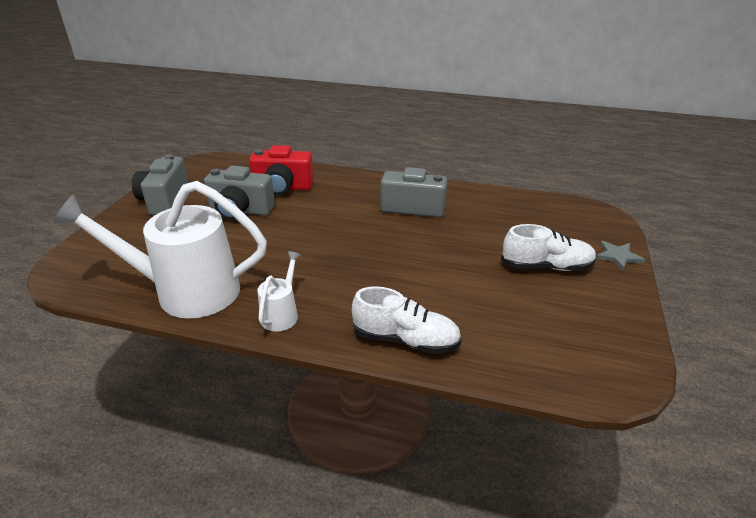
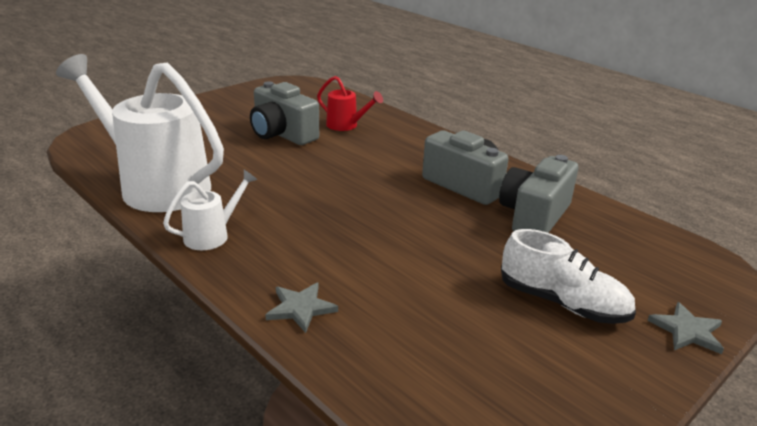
camera: 30 degrees right, 5 degrees down
grey camera [132,154,189,215] -> grey camera moved to [499,155,578,233]
red camera [249,145,314,195] -> red watering can [317,76,383,131]
white shoe [352,286,462,354] -> grey star [265,282,338,333]

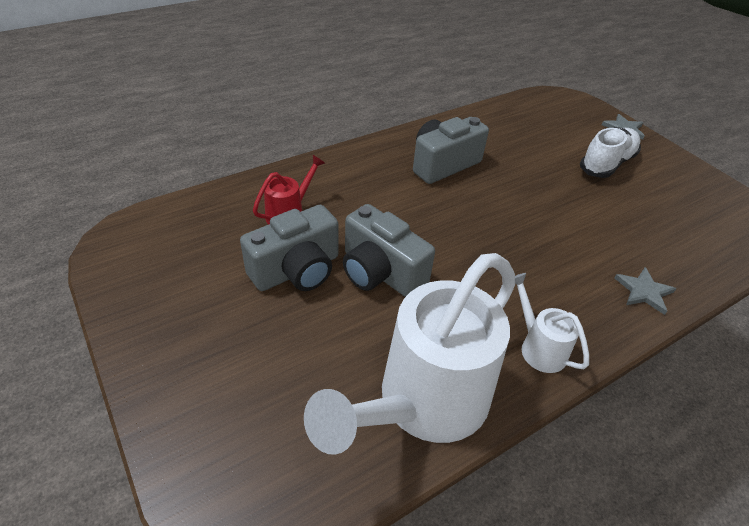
camera: 80 degrees left, 15 degrees up
grey camera [499,155,578,233] -> grey camera moved to [343,204,435,297]

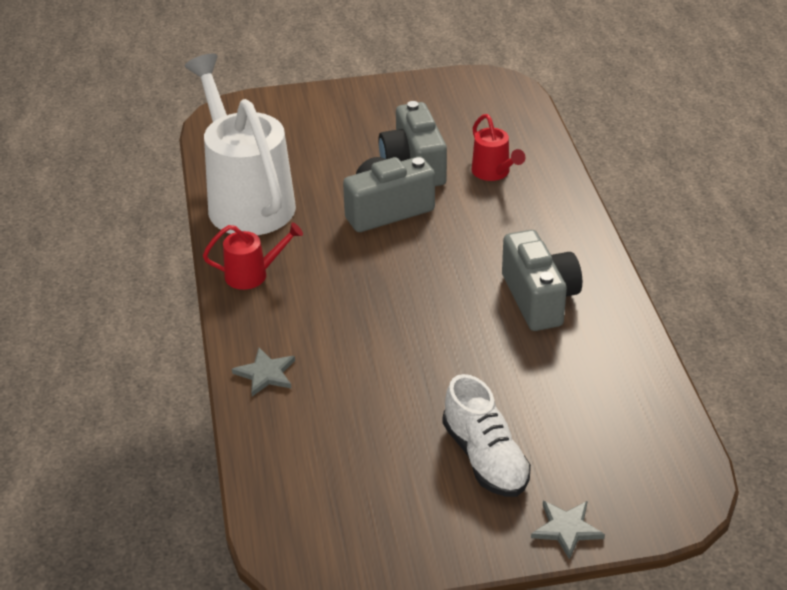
camera: 115 degrees right, 5 degrees down
white watering can [515,273,589,373] -> red watering can [203,222,303,290]

